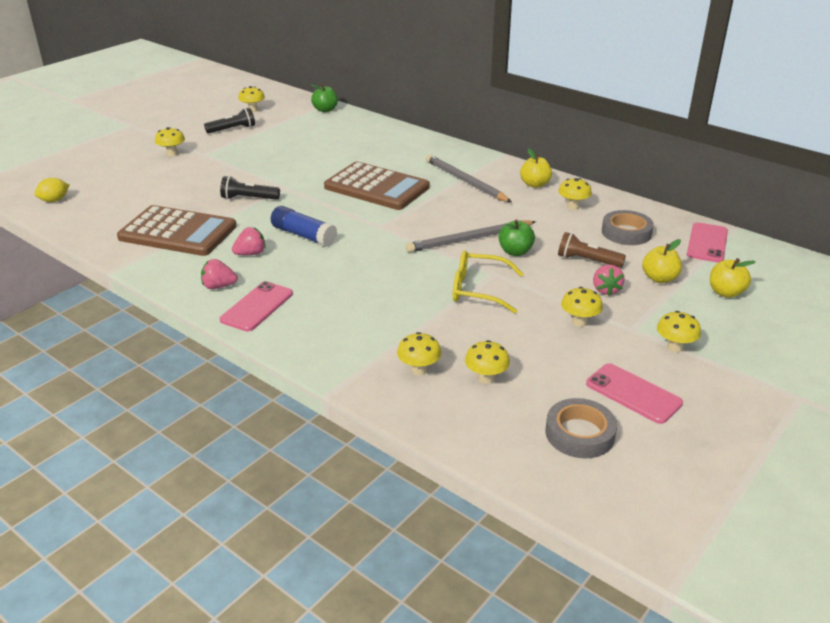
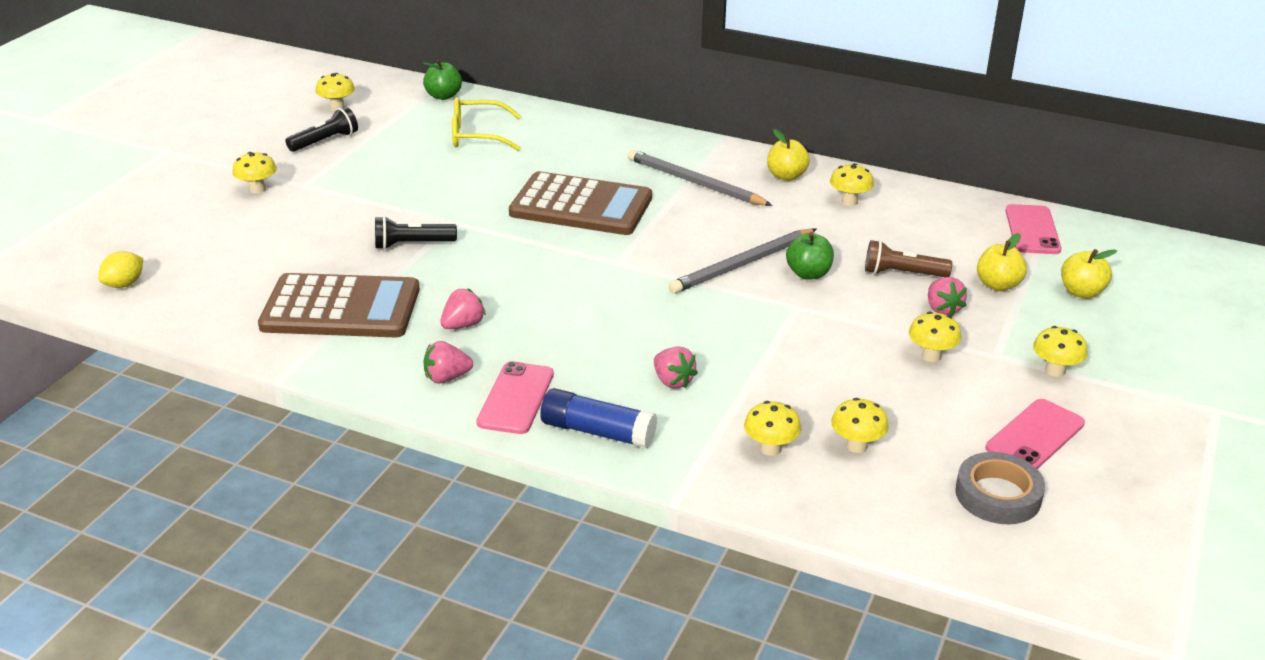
camera: 15 degrees left, 0 degrees up
blue glue stick [271,206,337,247] -> blue glue stick moved to [540,388,657,449]
yellow glasses [453,250,524,314] -> yellow glasses moved to [452,97,521,151]
pink phone [586,363,683,424] -> pink phone turned 75 degrees counterclockwise [986,399,1085,469]
grey tape [602,210,654,245] -> none
none -> pink strawberry [654,347,698,389]

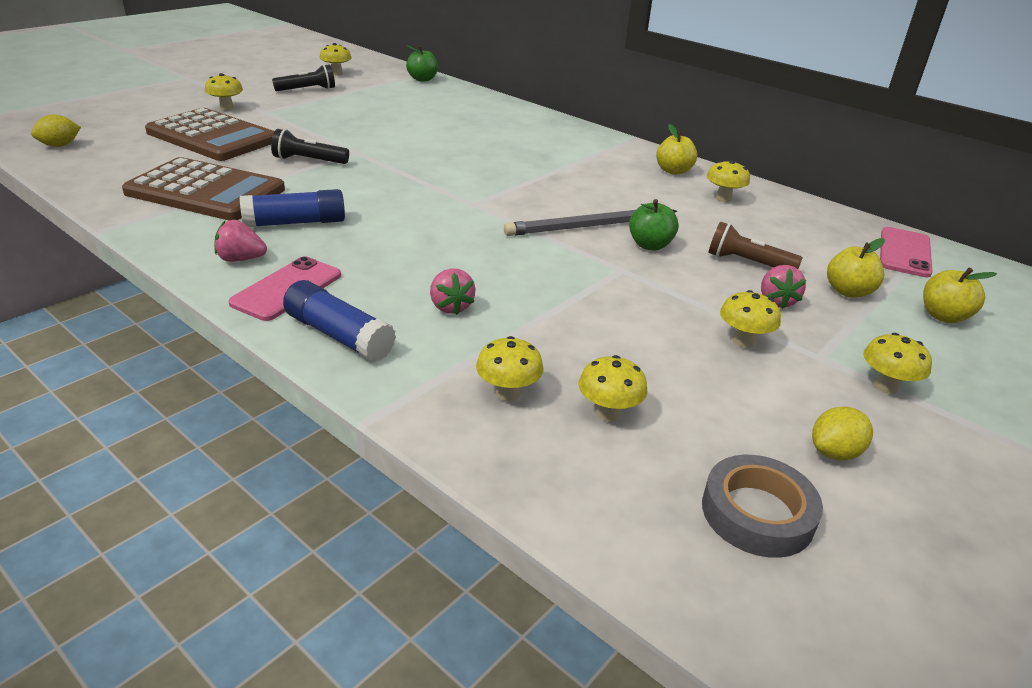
camera: 15 degrees right, 0 degrees up
pink strawberry [440,288,486,329] -> blue glue stick [240,189,345,227]
yellow glasses [452,97,521,151] -> none
brown calculator [509,171,652,235] -> brown calculator moved to [145,108,275,161]
grey pencil [628,149,773,206] -> none
pink phone [986,399,1085,469] -> yellow lemon [812,406,873,460]

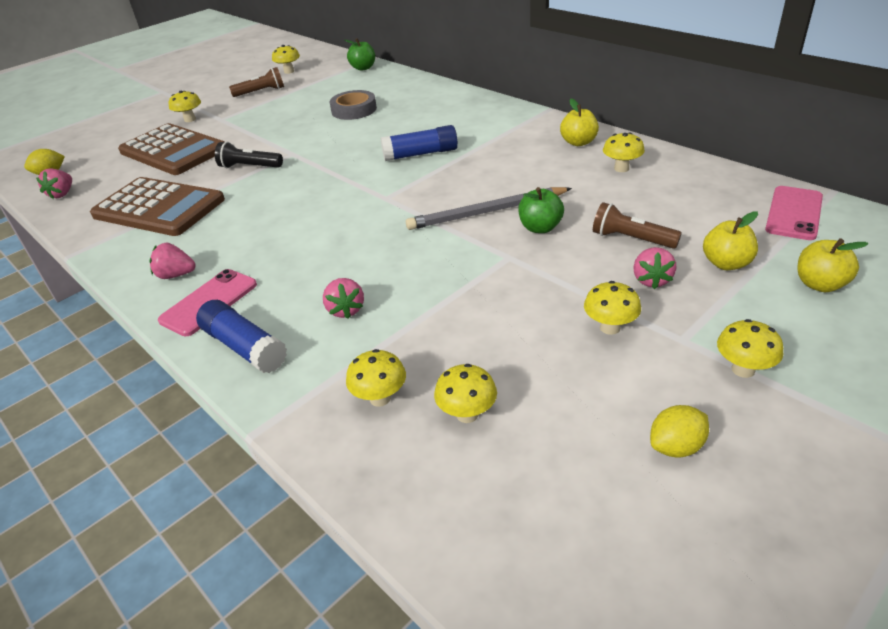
camera: 10 degrees right, 5 degrees up
blue glue stick [240,189,345,227] -> blue glue stick moved to [381,125,458,161]
black flashlight [272,64,335,91] -> brown flashlight [229,67,284,97]
grey tape [702,455,823,558] -> grey tape moved to [330,90,377,120]
none -> pink strawberry [36,168,72,199]

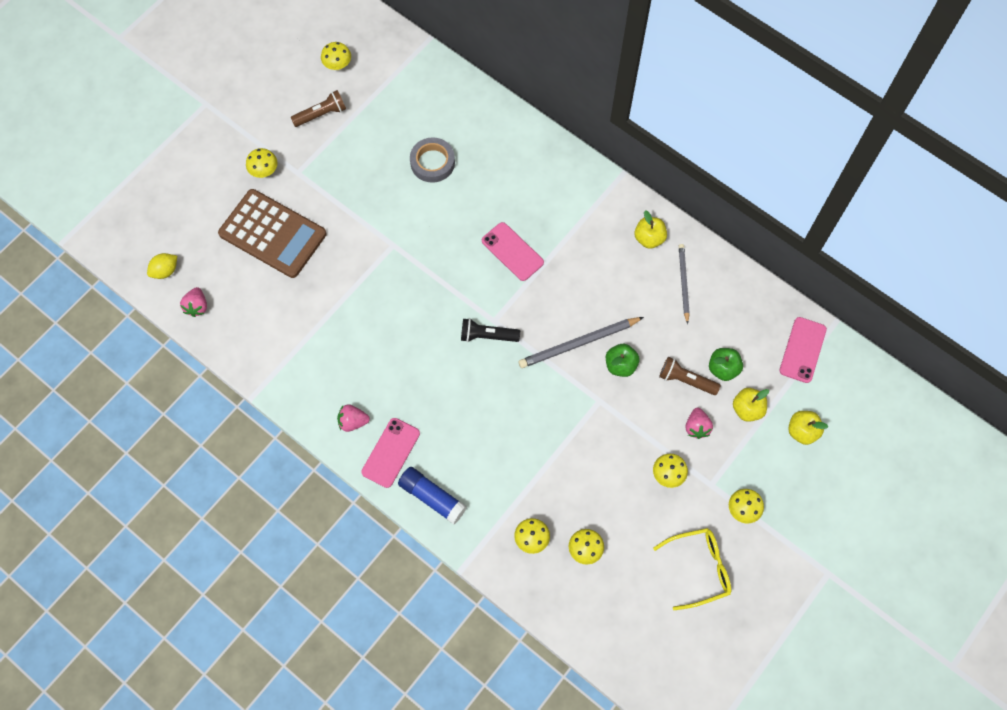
camera: 10 degrees left, 30 degrees up
brown calculator [90,177,225,236] -> none
black flashlight [215,141,283,168] -> black flashlight moved to [461,318,520,342]
pink strawberry [323,278,364,319] -> none
green apple [345,38,375,71] -> green apple moved to [709,348,743,381]
blue glue stick [381,125,458,161] -> pink phone [482,222,544,281]
yellow mushroom [603,132,645,172] -> grey pencil [679,244,690,324]
yellow lemon [650,405,709,458] -> yellow glasses [653,528,731,610]

